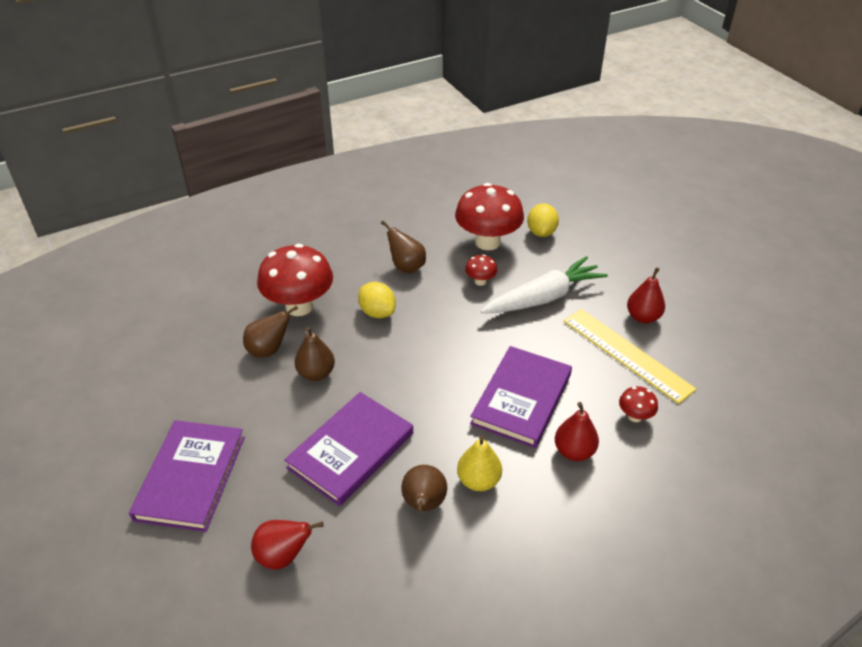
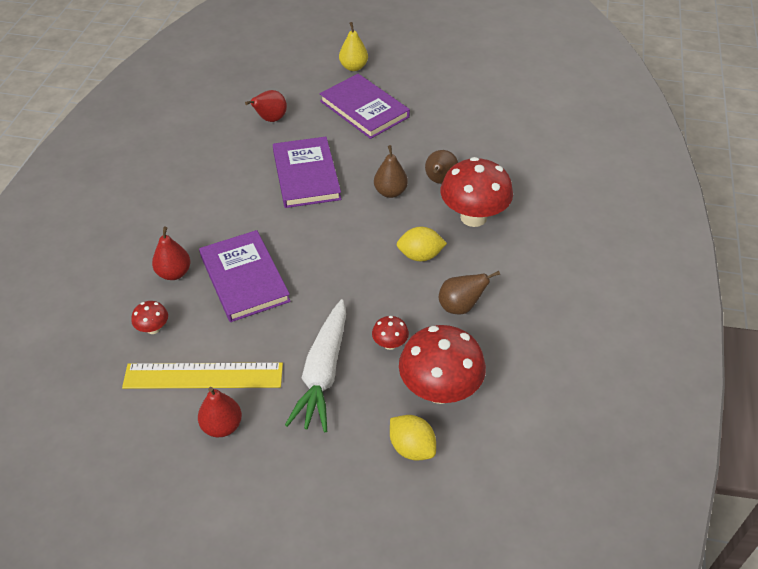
camera: 130 degrees right, 5 degrees up
brown pear [401,465,447,513] -> none
yellow pear [457,435,502,491] -> yellow pear moved to [339,22,368,71]

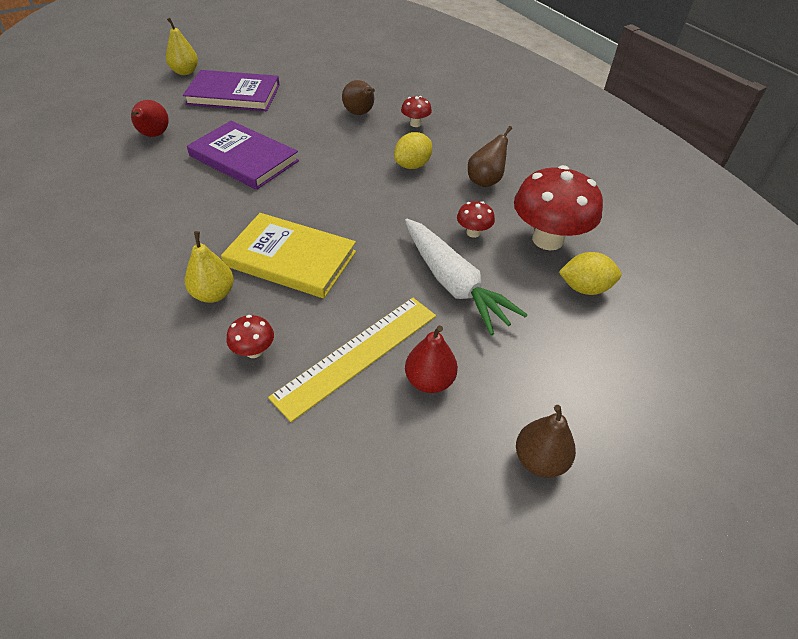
camera: 45 degrees left, 0 degrees up
red pear [152,227,190,280] -> yellow pear [185,231,234,303]
purple book [199,230,291,322] -> yellow book [221,213,356,298]
brown pear [374,145,408,198] -> brown pear moved to [516,405,576,478]
red mushroom [441,157,513,227] -> red mushroom [401,96,432,127], size x0.45

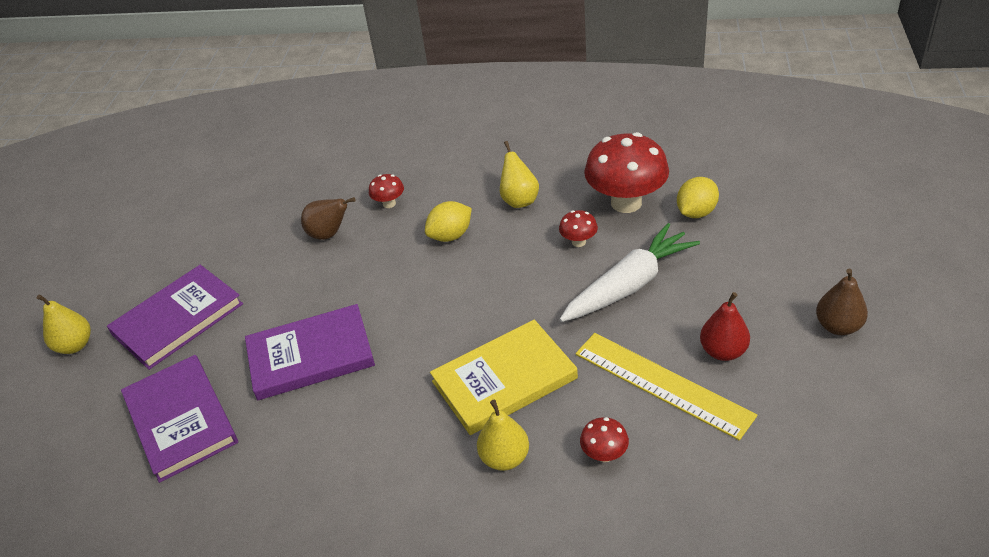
camera: 45 degrees left, 5 degrees down
red pear [131,100,169,137] -> purple book [121,355,238,483]
yellow ruler [268,298,436,422] -> yellow ruler turned 45 degrees counterclockwise [575,333,757,441]
yellow lemon [394,132,432,169] -> yellow lemon turned 60 degrees clockwise [425,201,472,242]
white carrot [405,219,528,335] -> white carrot turned 45 degrees counterclockwise [559,223,700,322]
brown pear [468,126,512,187] -> yellow pear [500,141,539,208]

